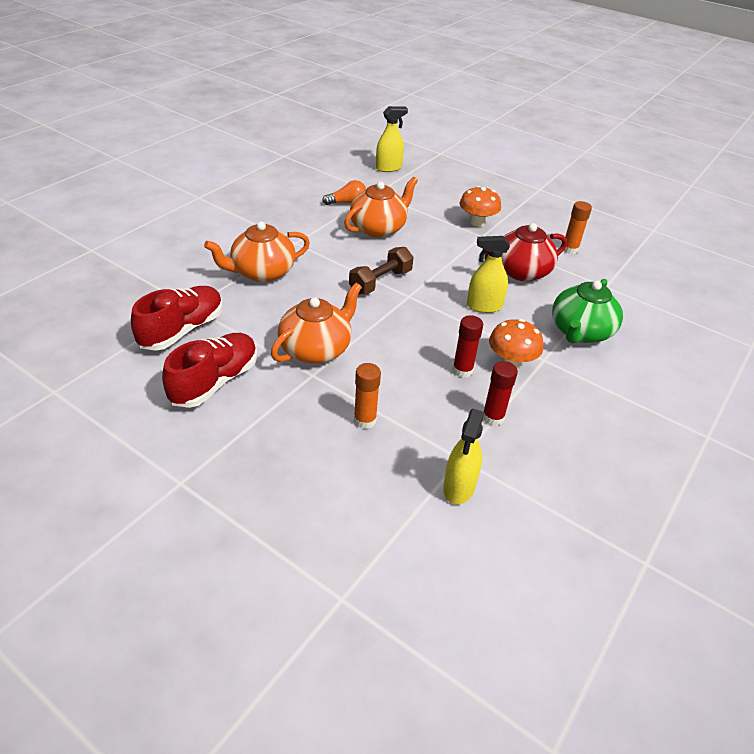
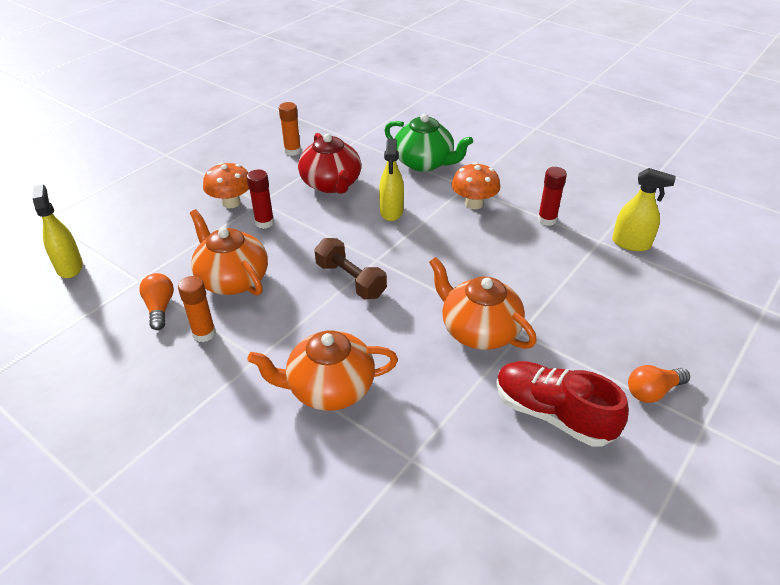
camera: 85 degrees left, 0 degrees up
red shoe [131,286,223,351] -> none
orange teapot [204,221,310,282] -> orange teapot turned 105 degrees clockwise [247,330,398,411]
orange glue stick [354,363,381,429] -> orange glue stick moved to [178,276,216,342]
red glue stick [452,315,483,378] -> red glue stick moved to [247,170,274,229]
none -> orange light bulb [628,365,690,403]

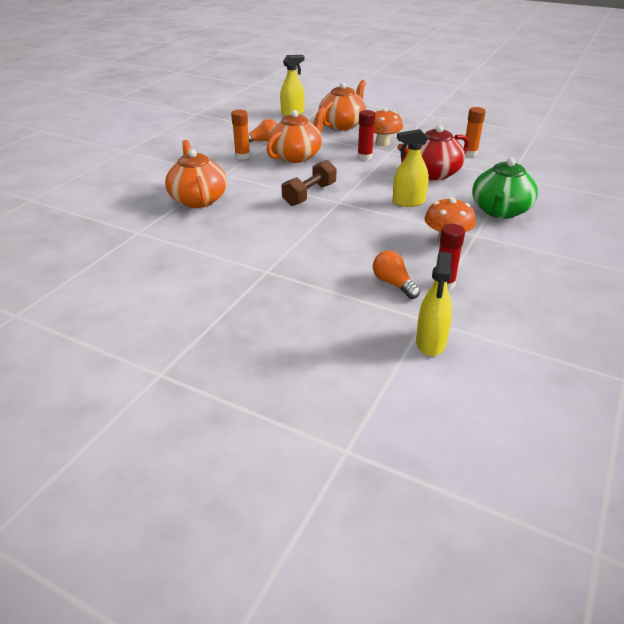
camera: 80 degrees right, 5 degrees down
orange teapot [429,257,537,350] -> orange teapot moved to [319,80,366,130]
red shoe [496,361,629,447] -> none
orange light bulb [628,365,690,403] -> orange light bulb moved to [373,251,420,299]

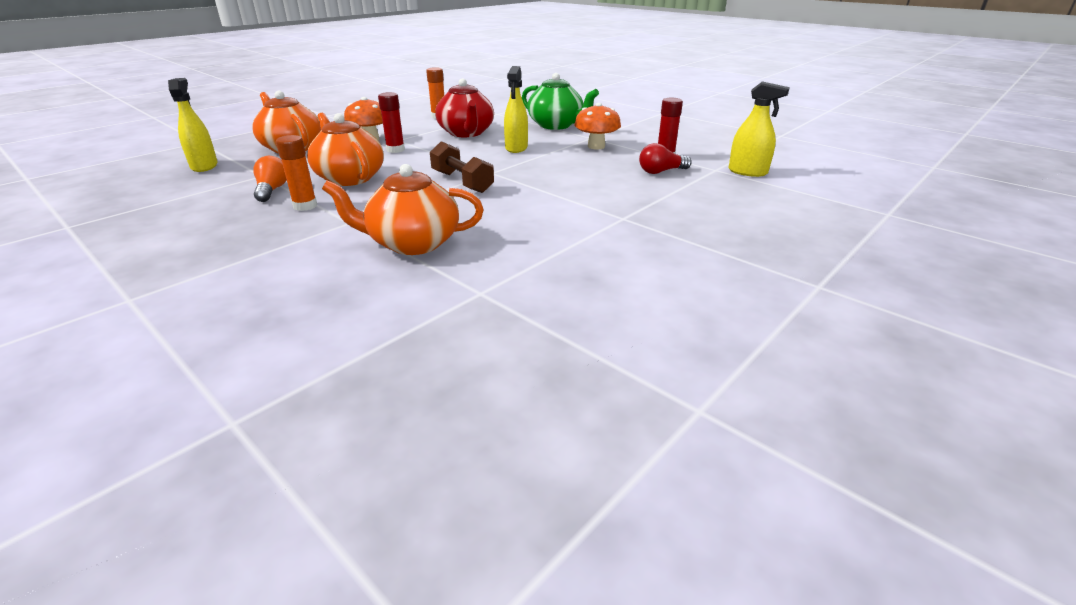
camera: 75 degrees left, 5 degrees down
orange light bulb [373,251,420,299] -> red light bulb [639,143,692,174]

